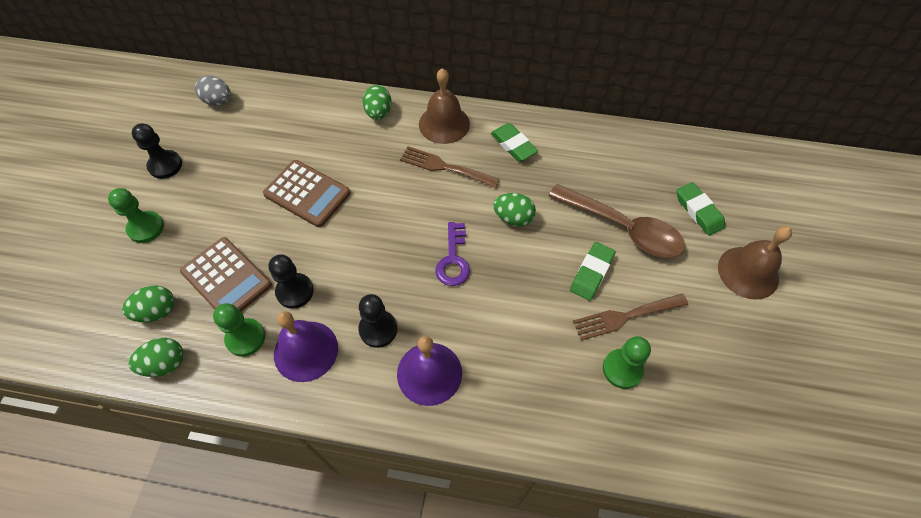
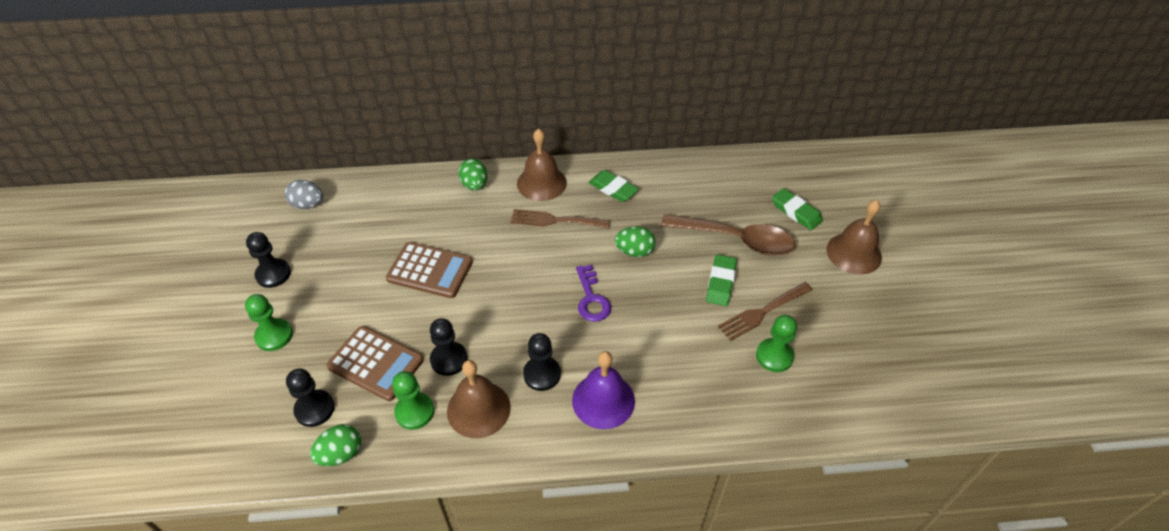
camera: 15 degrees left, 10 degrees down
green egg [122,285,175,322] -> black pawn [286,368,335,427]
purple bell [274,311,338,382] -> brown bell [447,360,511,438]

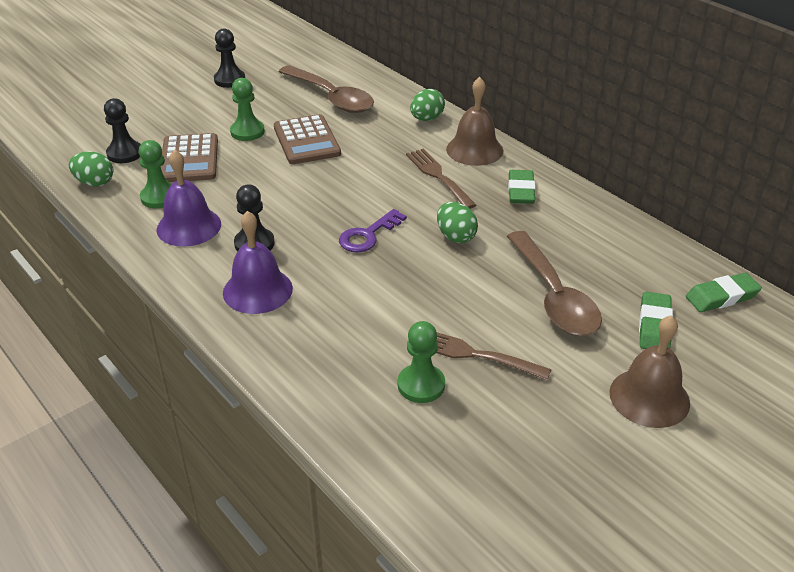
camera: 55 degrees right, 10 degrees down
green pawn [245,294,293,351] -> green pawn moved to [230,78,265,141]
grey egg [285,180,323,209] -> none
black pawn [430,318,468,376] -> none
brown bell [447,360,511,438] -> purple bell [156,150,221,247]
green eraser [706,255,737,306] -> green eraser moved to [686,273,762,312]
none -> brown spoon [279,65,374,113]

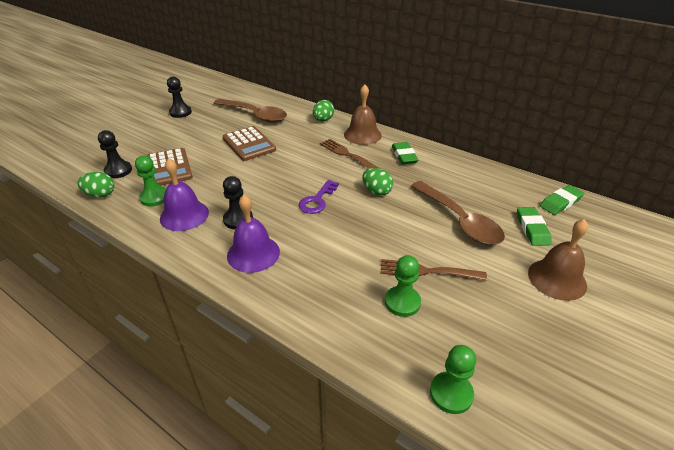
camera: 15 degrees left, 0 degrees up
green pawn [230,78,265,141] -> green pawn moved to [430,345,476,414]

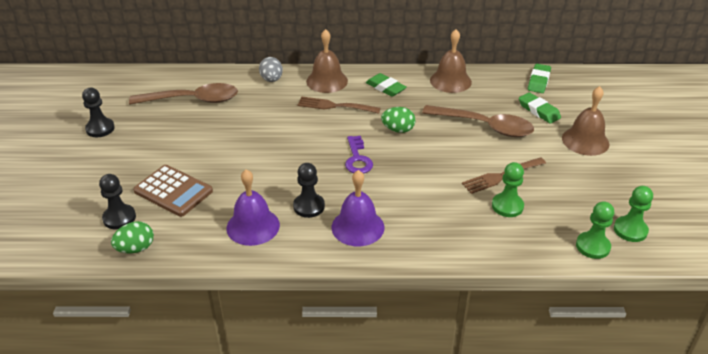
camera: 35 degrees left, 0 degrees up
green pawn [135,156,166,206] -> green pawn moved to [614,186,653,242]
brown calculator [223,126,276,161] -> none
green egg [313,100,334,121] -> grey egg [259,57,283,82]
none -> brown bell [430,29,472,93]

